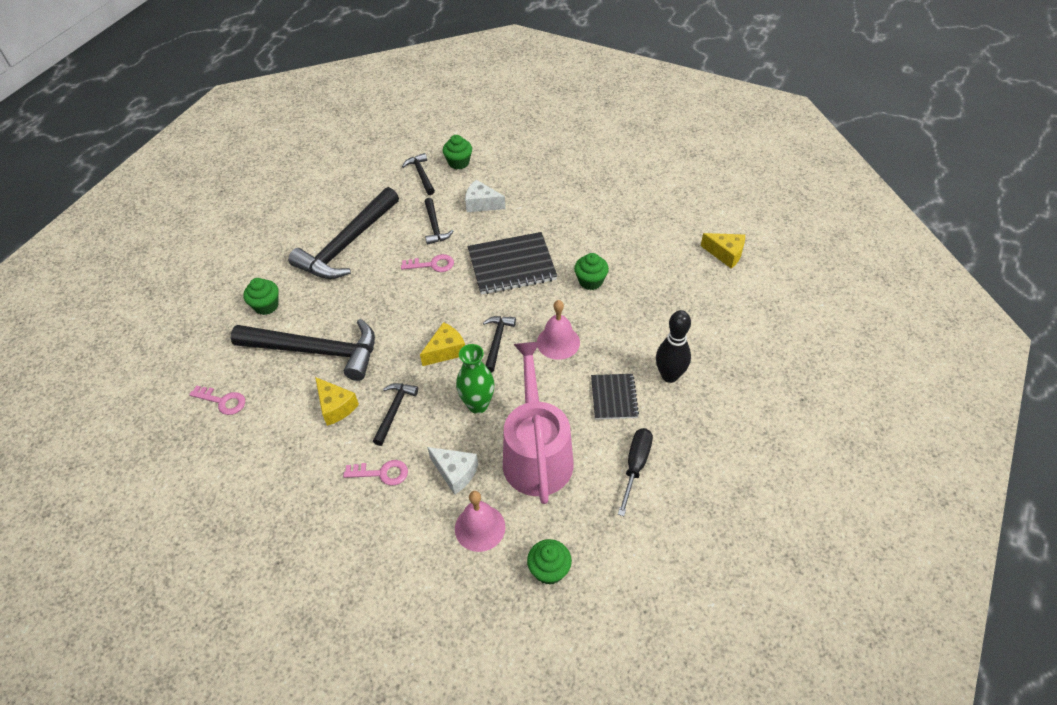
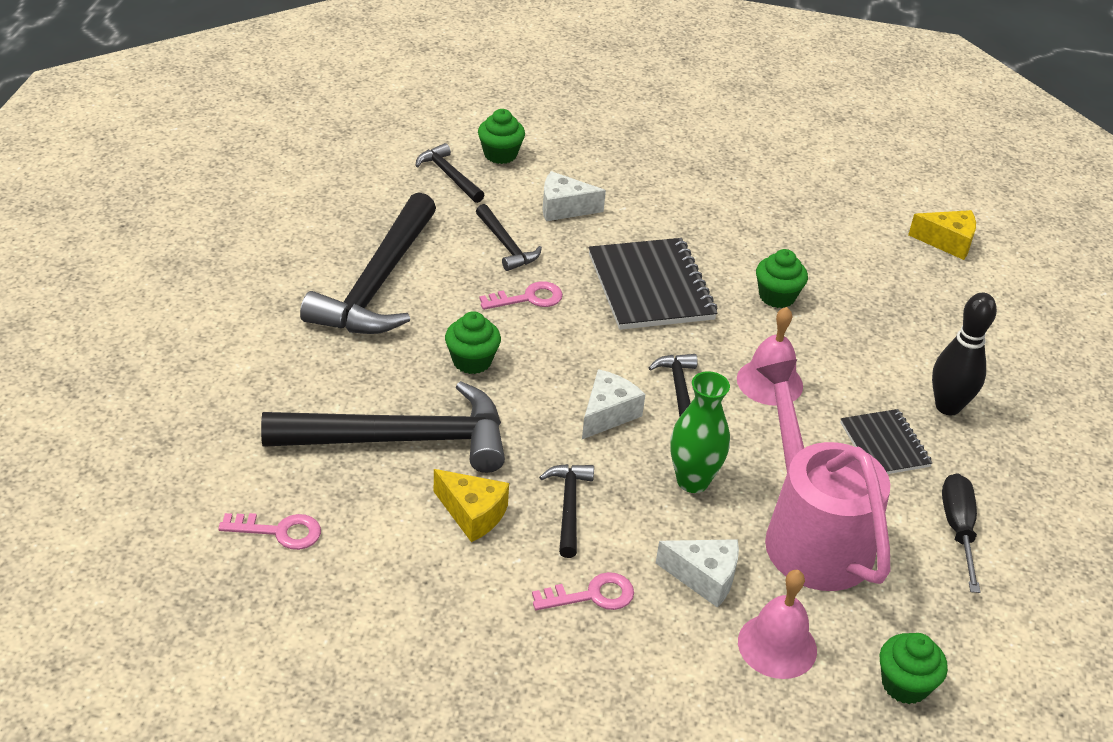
camera: 20 degrees left, 10 degrees down
green cupcake [243,278,279,315] -> green cupcake moved to [445,311,501,374]
yellow cheese [420,322,465,366] -> white cheese [582,369,645,439]
black notebook [467,232,557,295] -> black notebook turned 75 degrees counterclockwise [589,238,718,330]

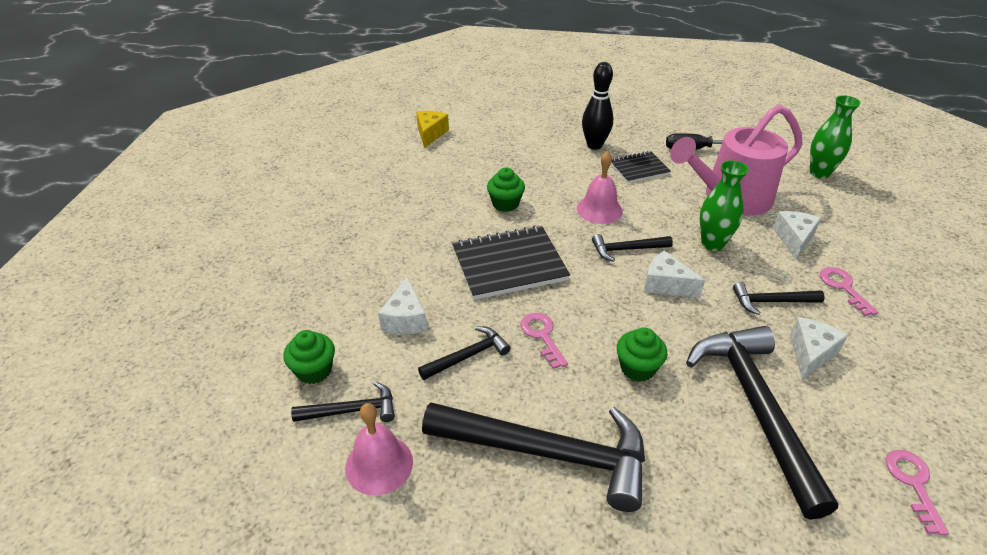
camera: 90 degrees left, 0 degrees up
black hammer [416,143,484,203] -> black hammer turned 150 degrees counterclockwise [291,382,395,422]
yellow cheese [434,469,509,542] -> white cheese [790,317,848,380]
pink bell [738,570,817,679] -> pink bell moved to [345,403,413,496]
green cupcake [880,633,948,704] -> green vase [810,95,861,179]

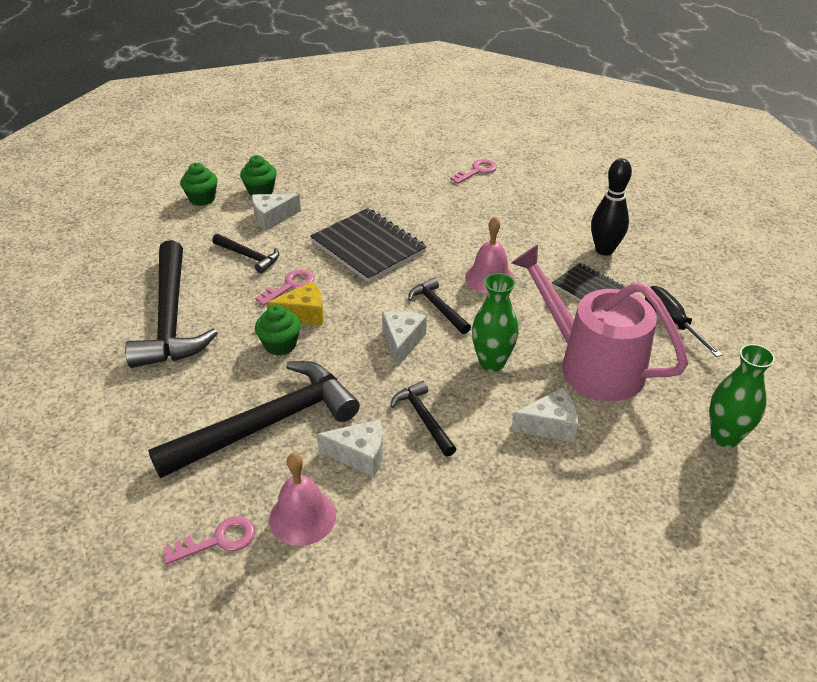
camera: 65 degrees right, 0 degrees up
black hammer [291,382,395,422] -> none
pink bell [345,403,413,496] -> pink bell moved to [269,453,336,546]
yellow cheese [416,111,449,148] -> yellow cheese moved to [267,281,324,326]
green cupcake [487,168,525,212] -> green cupcake moved to [240,155,277,196]
pink key [820,267,878,316] -> pink key moved to [450,159,497,184]

